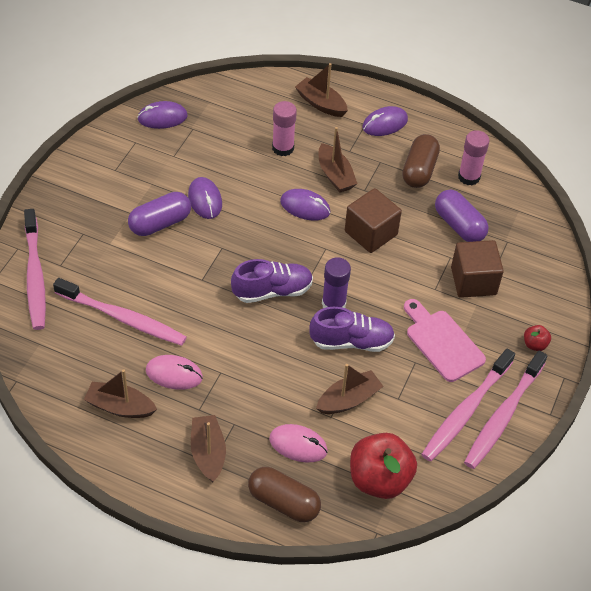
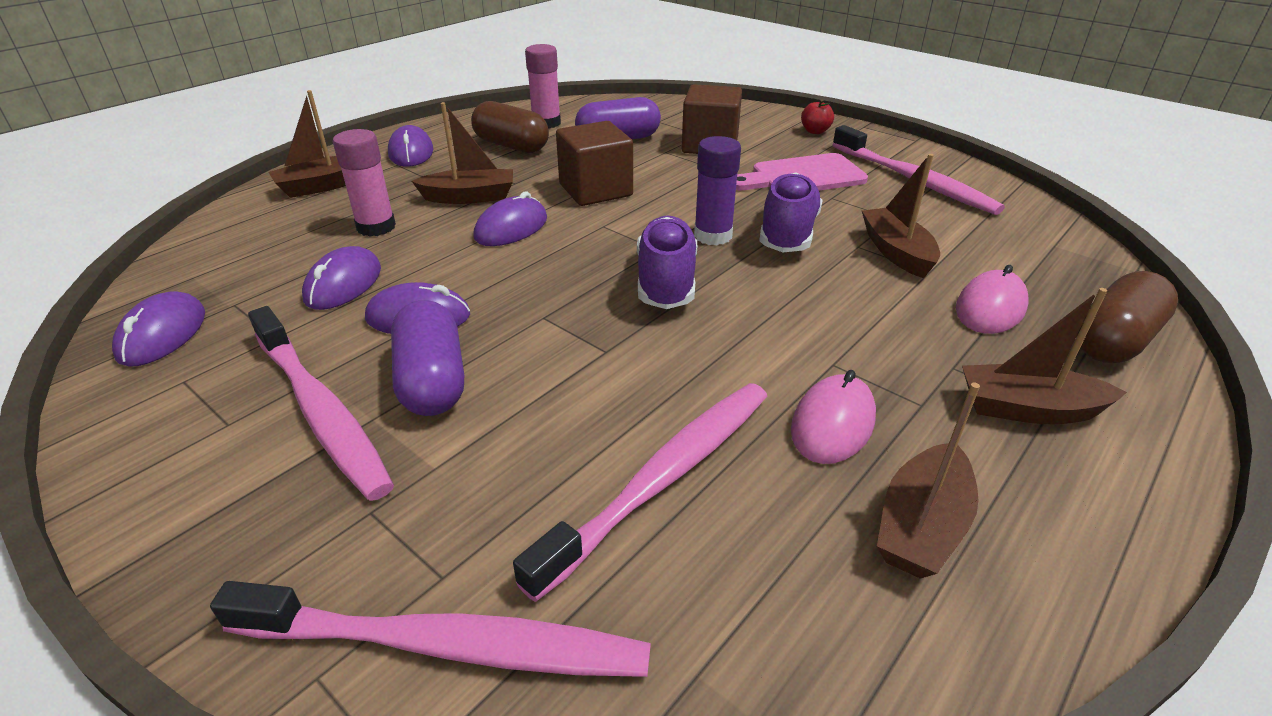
camera: 70 degrees left, 15 degrees down
red apple [350,433,417,499] -> none
pink toothbrush [464,351,547,469] -> pink toothbrush moved to [248,306,394,501]
none -> purple mouse [302,246,381,310]

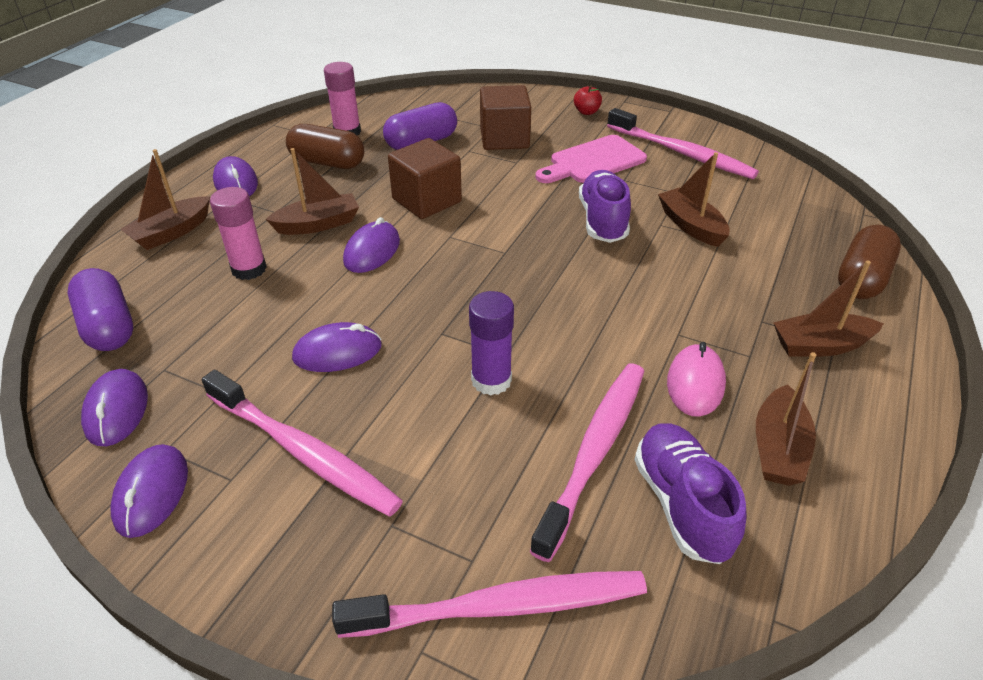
camera: 15 degrees left, 5 degrees up
purple mouse [302,246,381,310] -> purple mouse moved to [110,444,188,538]
purple capsule [391,300,464,416] -> purple capsule moved to [68,268,133,351]
purple shoe [637,216,697,309] -> purple shoe moved to [634,423,746,564]
purple glue stick [694,136,741,246] -> purple glue stick moved to [469,291,514,395]
pink mouse [956,265,1028,334] -> none

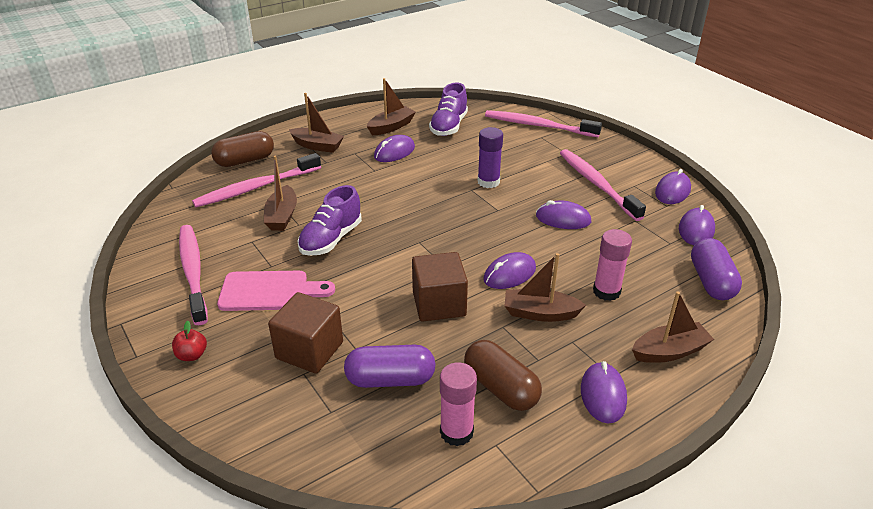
camera: 150 degrees left, 5 degrees down
pink toothbrush [530,364,644,562] -> pink toothbrush moved to [192,153,321,207]
pink mouse [667,342,726,417] -> purple mouse [374,135,415,162]

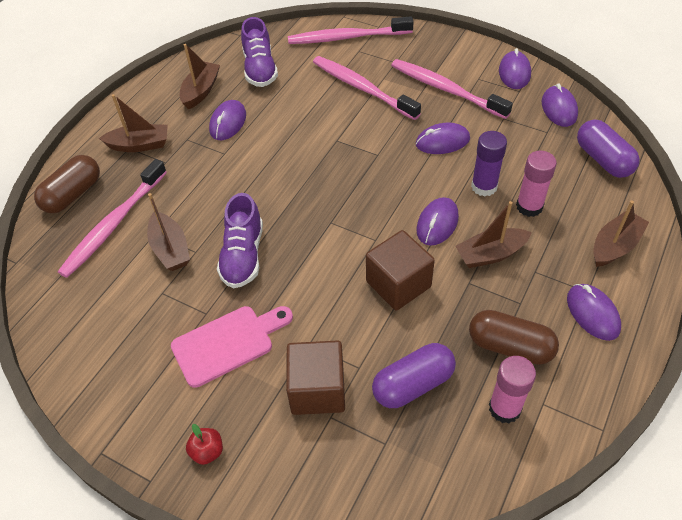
camera: 25 degrees left, 15 degrees up
pink toothbrush [179,225,208,325] -> pink toothbrush moved to [313,56,421,120]
purple glue stick [478,127,503,188] -> purple glue stick moved to [471,131,507,196]

